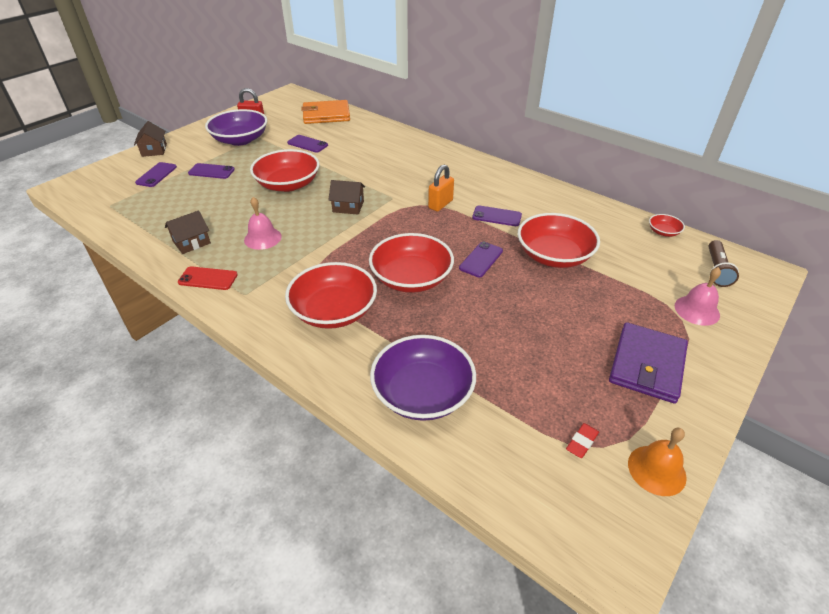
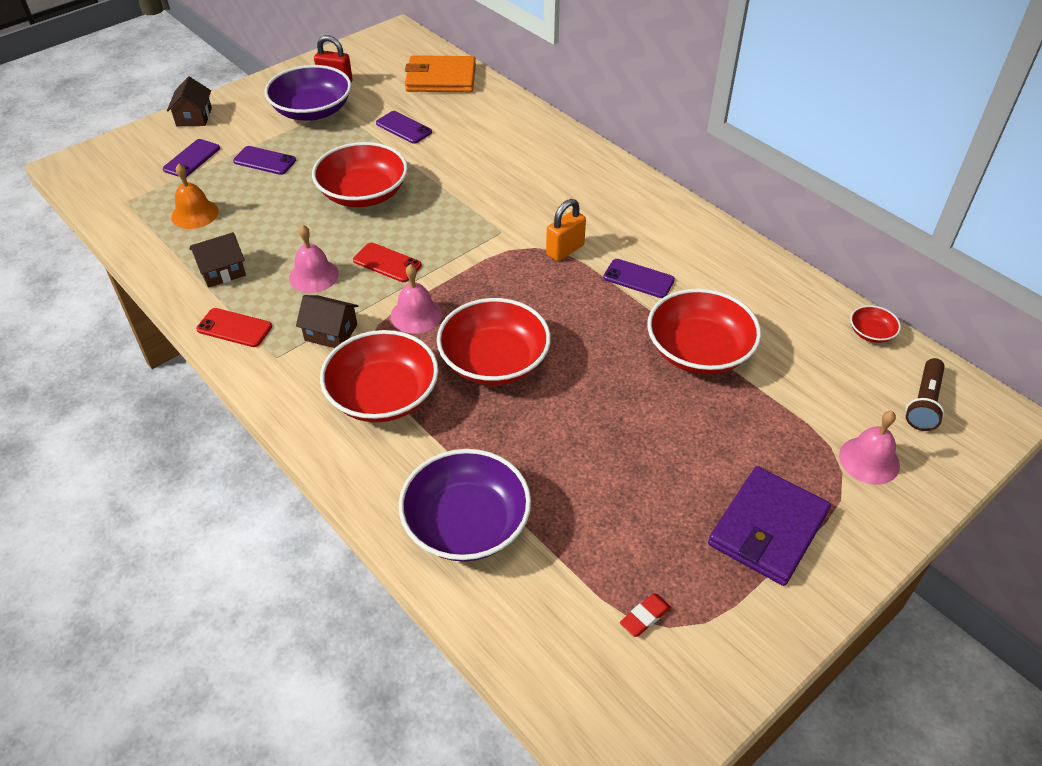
camera: 10 degrees right, 5 degrees up
brown house [328,180,365,215] -> brown house moved to [296,295,359,348]
purple phone [459,242,503,277] -> none
orange bell [628,428,687,496] -> orange bell moved to [171,163,219,229]
none -> red phone [353,243,422,282]
none -> pink bell [391,264,442,334]

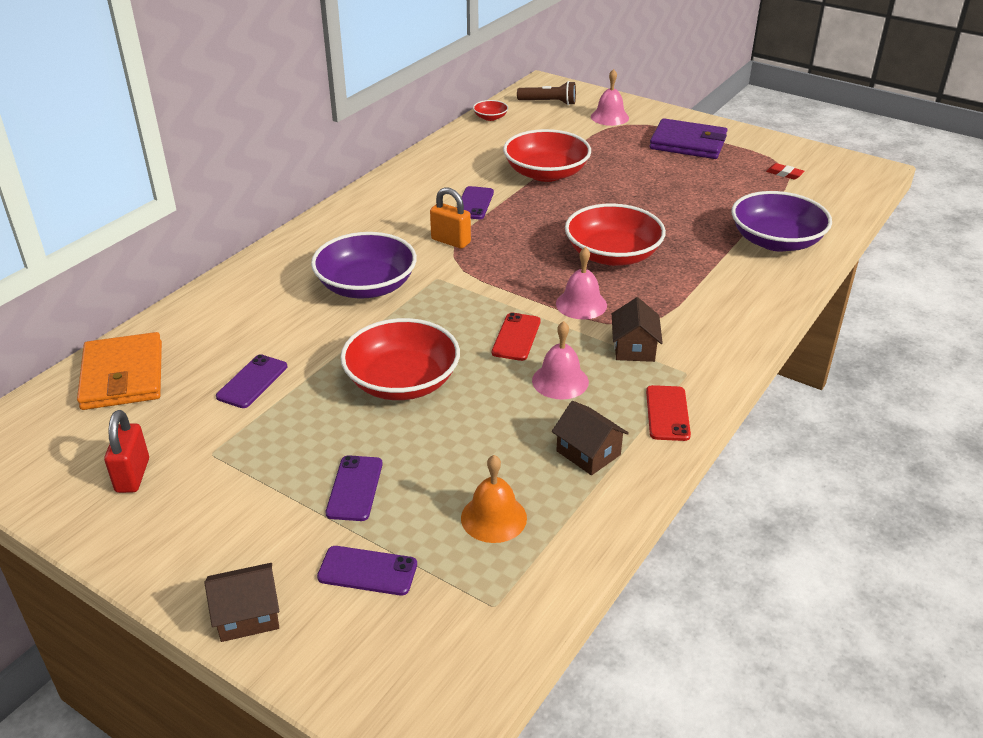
camera: 105 degrees left, 10 degrees down
purple bowl [265,65,352,121] -> purple bowl moved to [311,232,417,298]
red bowl [320,330,439,422] -> none

